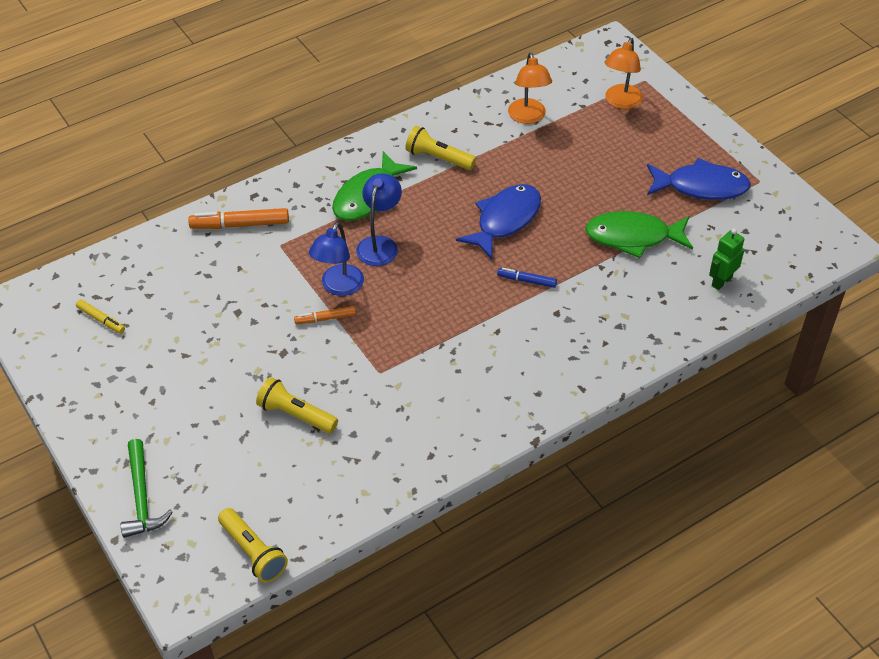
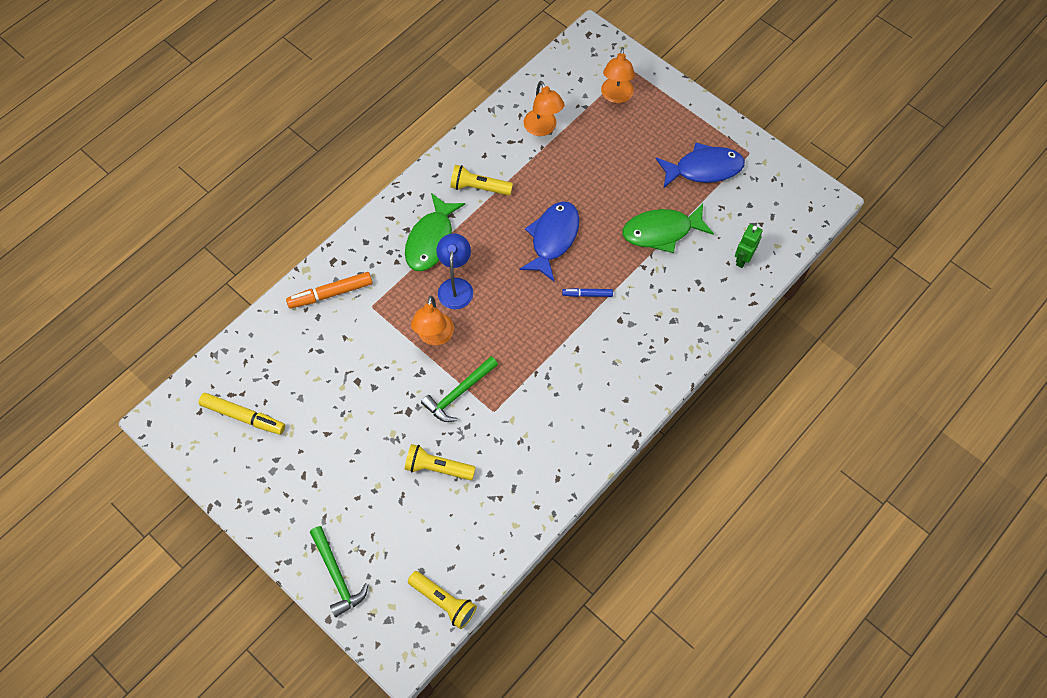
camera: 15 degrees left, 15 degrees up
yellow marker [76,299,125,334] -> yellow marker [199,393,285,435], size x1.71
orange marker [294,306,356,324] -> none
blue lamp [309,222,364,296] -> orange lamp [411,296,454,345]
none -> green hammer [421,356,498,422]

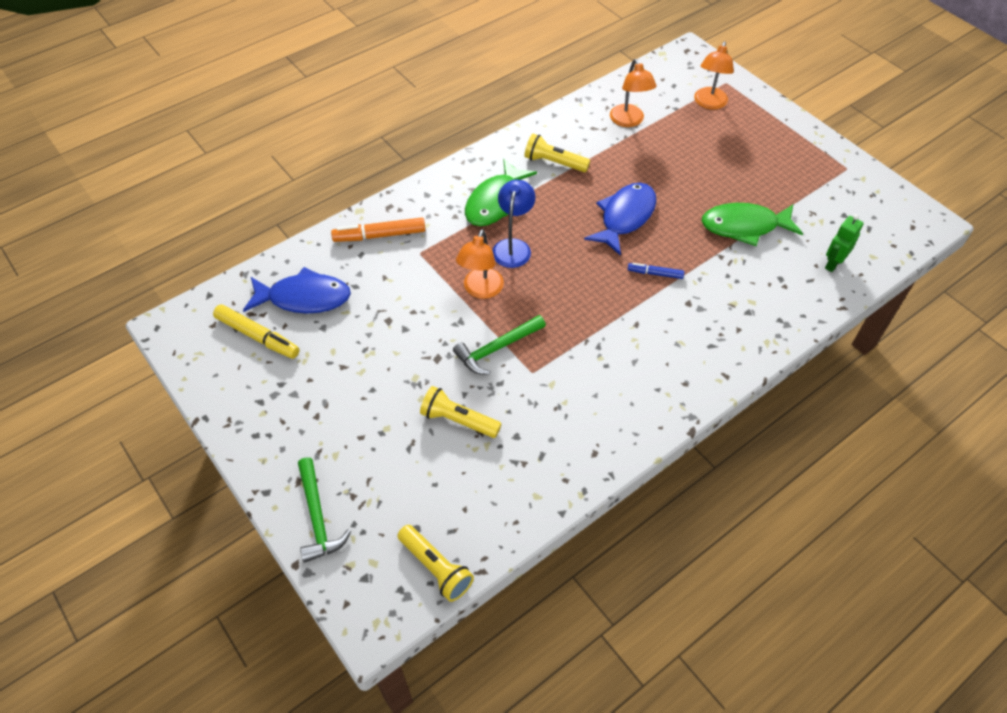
camera: 10 degrees right, 10 degrees down
blue fish [656,142,745,189] -> blue fish moved to [243,267,351,314]

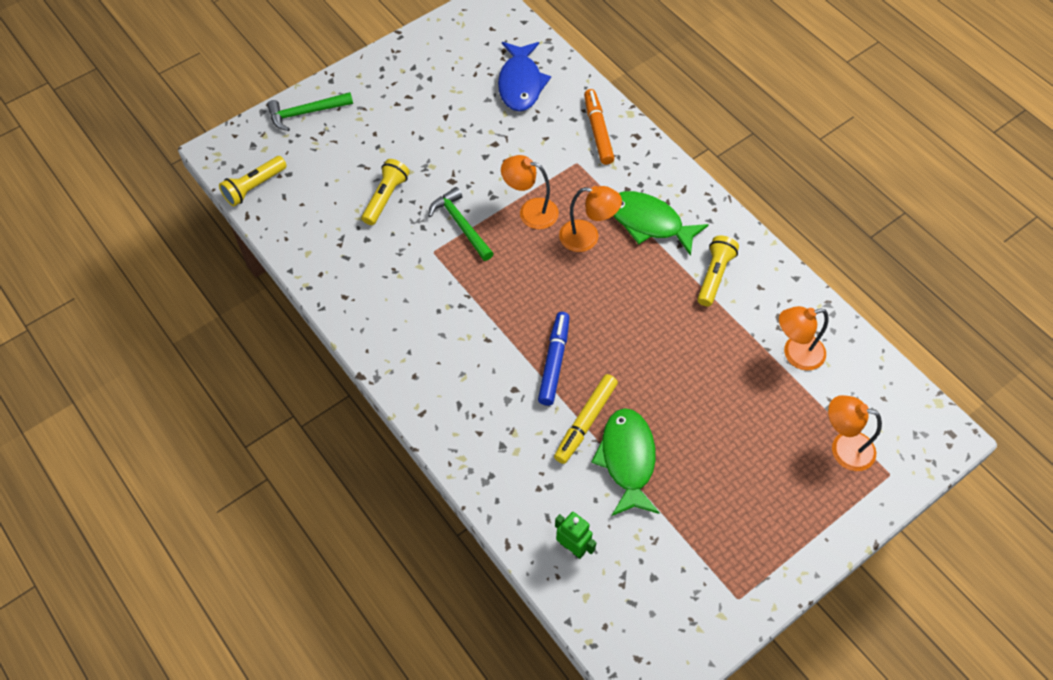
camera: 90 degrees right, 5 degrees up
yellow marker [213,304,300,359] -> yellow marker moved to [554,374,618,464]
blue lamp [493,180,536,268] -> orange lamp [559,186,622,252]
blue fish [584,183,656,256] -> none
blue marker [628,263,684,279] -> blue marker [538,312,570,406], size x1.71

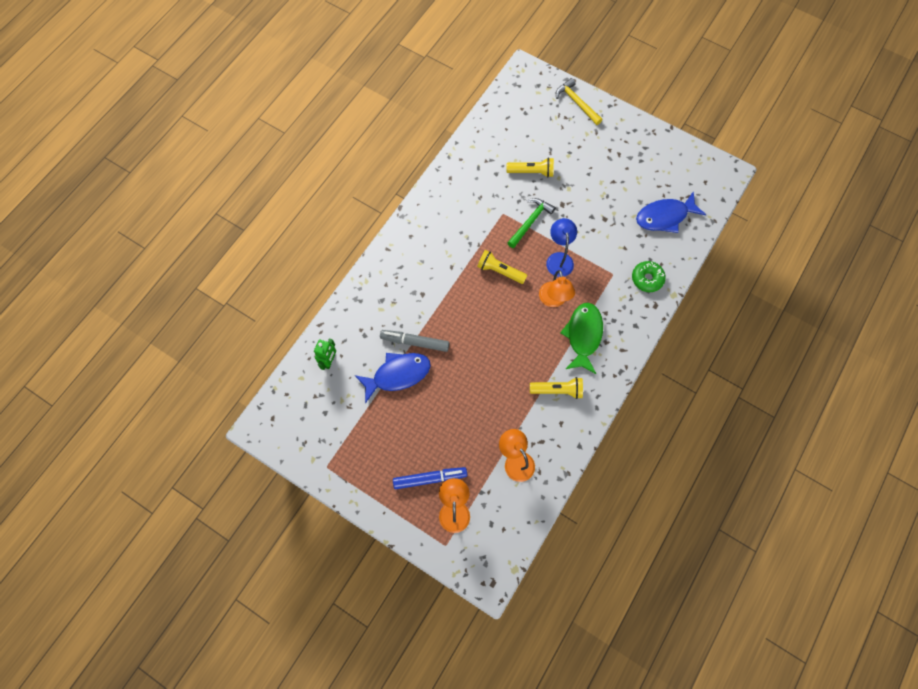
camera: 70 degrees right, 10 degrees up
yellow flashlight [219,156,287,206] -> yellow flashlight moved to [477,250,528,284]
green hammer [267,92,353,131] -> yellow hammer [556,78,603,125]
orange lamp [501,155,559,229] -> blue lamp [546,218,577,277]
blue marker [538,312,570,406] -> blue marker moved to [393,467,467,489]
yellow marker [554,374,618,464] -> grey marker [380,330,449,352]
orange marker [584,89,614,165] -> green donut [632,261,666,292]
green fish [591,408,660,516] -> blue fish [355,353,431,403]

